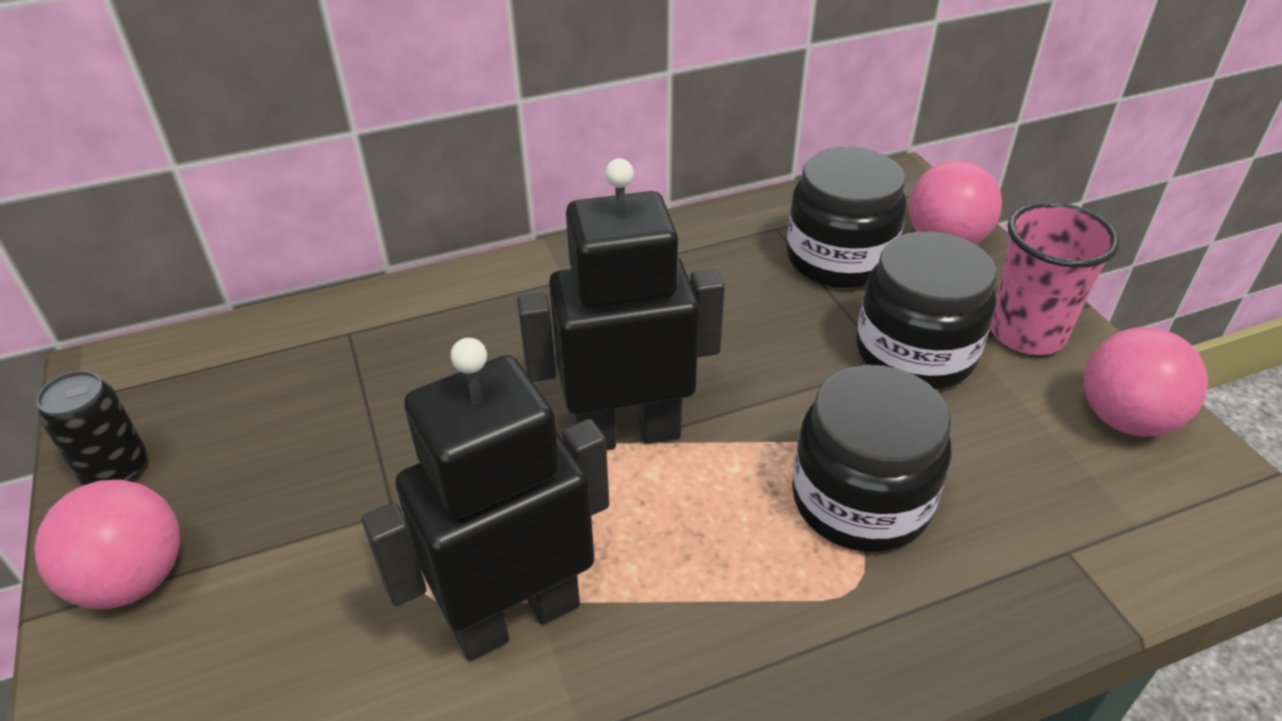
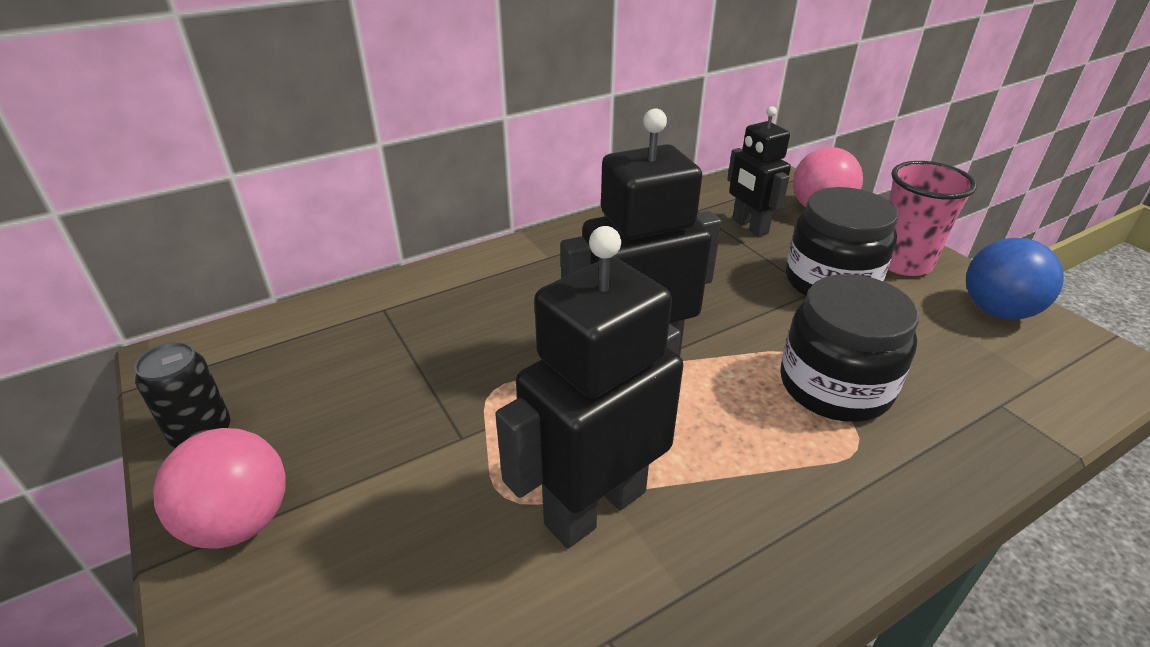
camera: 10 degrees left, 5 degrees down
black jar [787,147,906,288] -> black robot [727,106,791,237]
pink ball [1084,327,1208,437] -> blue ball [966,238,1064,320]

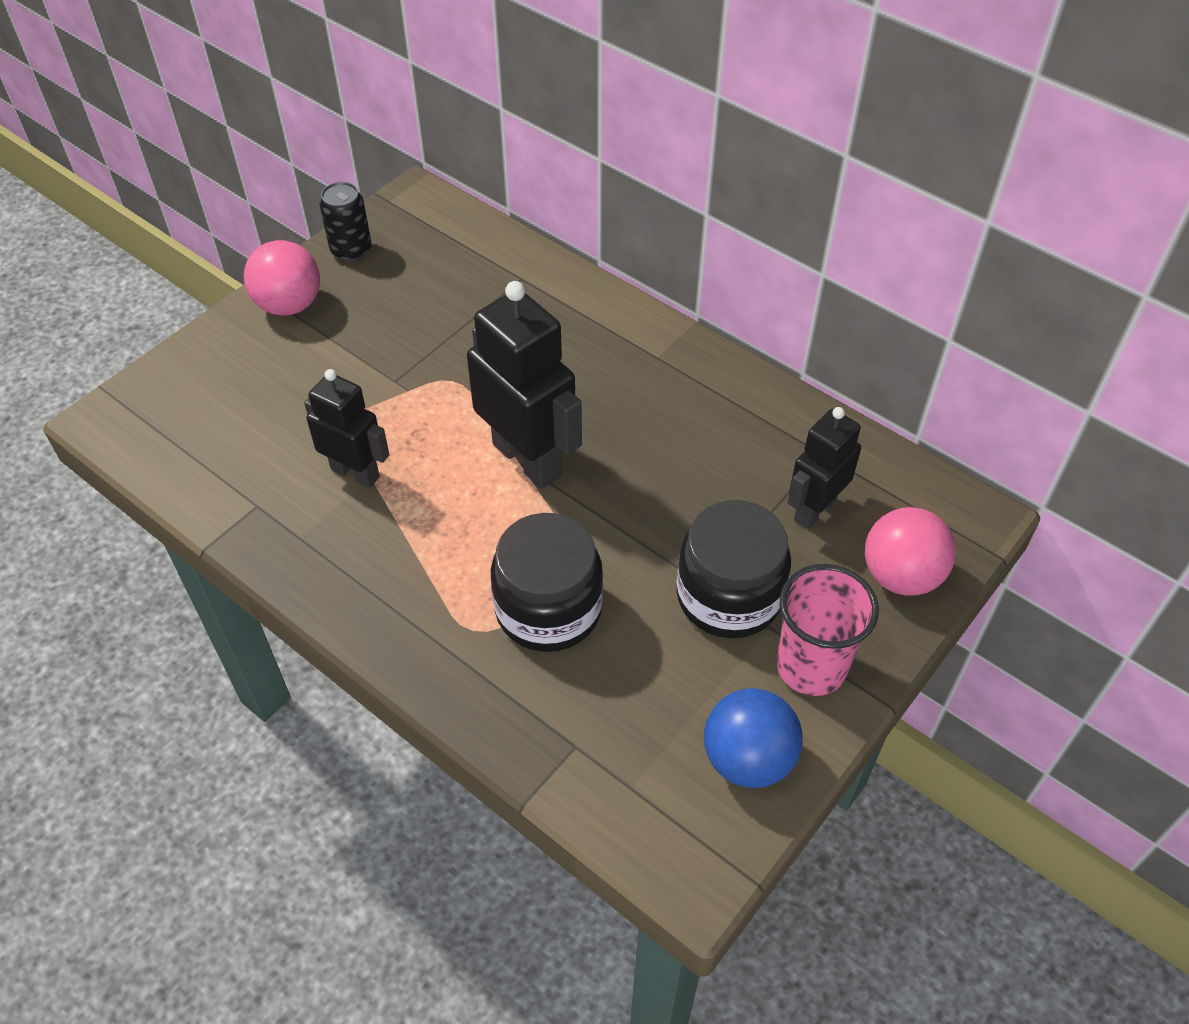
camera: 70 degrees right, 15 degrees up
black robot [495,226,683,548] -> black robot [304,369,389,488], size x0.62

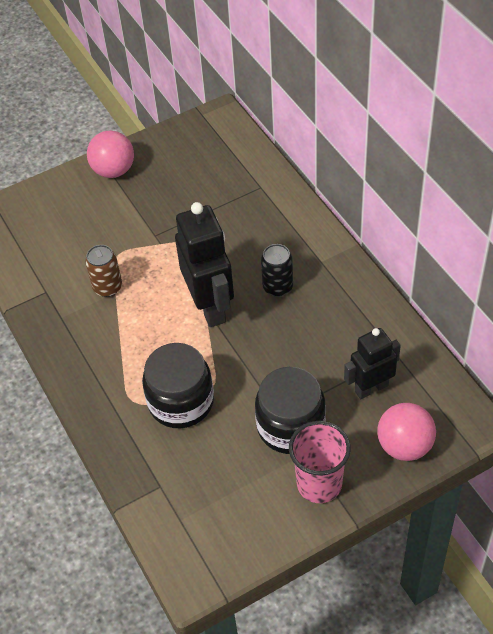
camera: 25 degrees right, 0 degrees up
black robot [304,369,389,488] -> brown can [85,245,122,297]
black can [319,182,371,262] -> black can moved to [261,244,293,297]
blue ball [704,688,803,788] -> none

